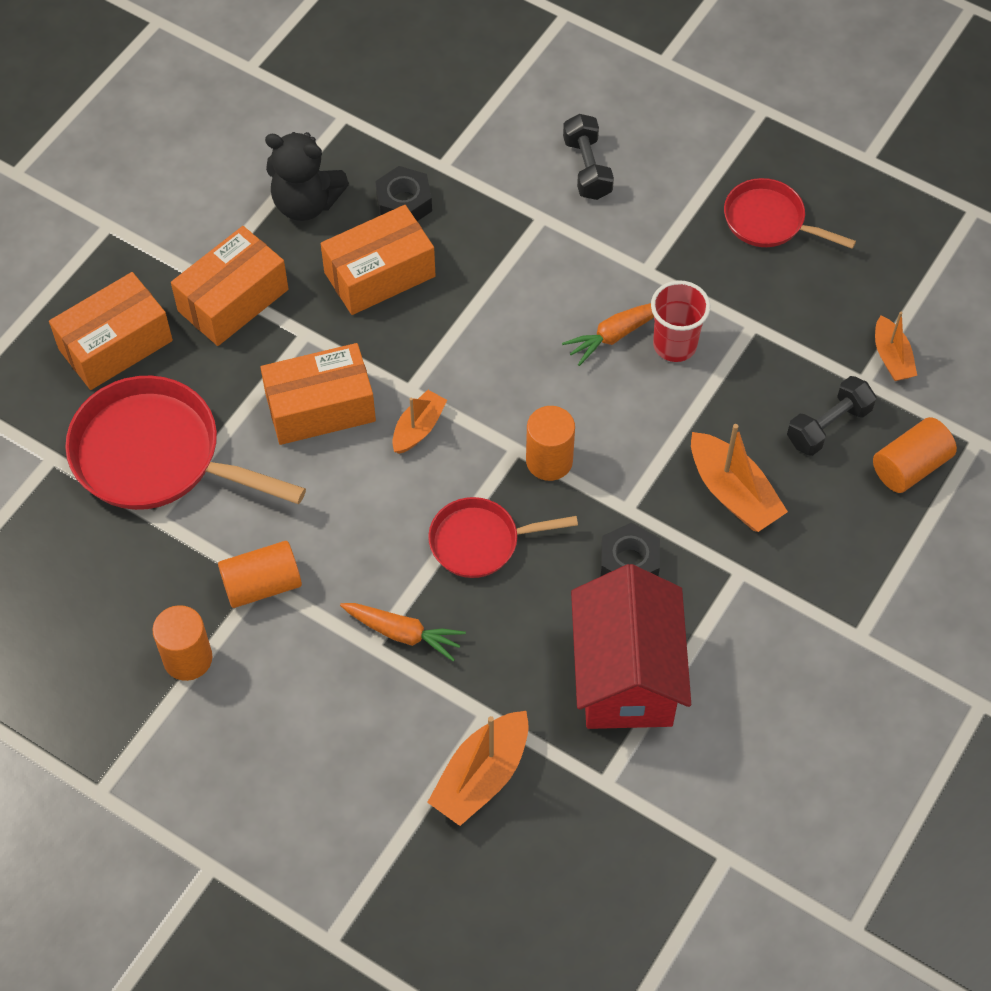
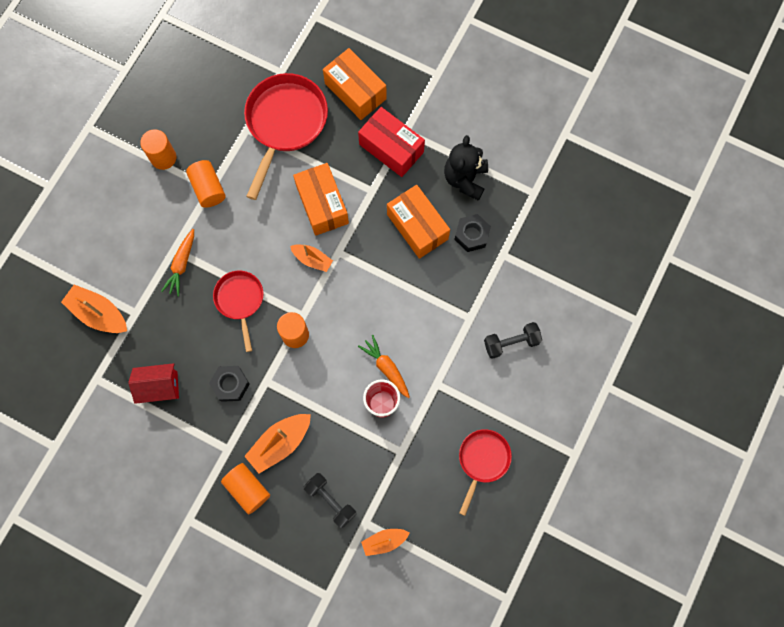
camera: 85 degrees right, 15 degrees up
orange box [171,226,288,346] -> red box [358,107,425,177]
red house [571,564,691,729] -> red house [128,363,179,404], size x0.58
orange cylinder [873,417,957,493] -> orange cylinder moved to [221,463,270,514]

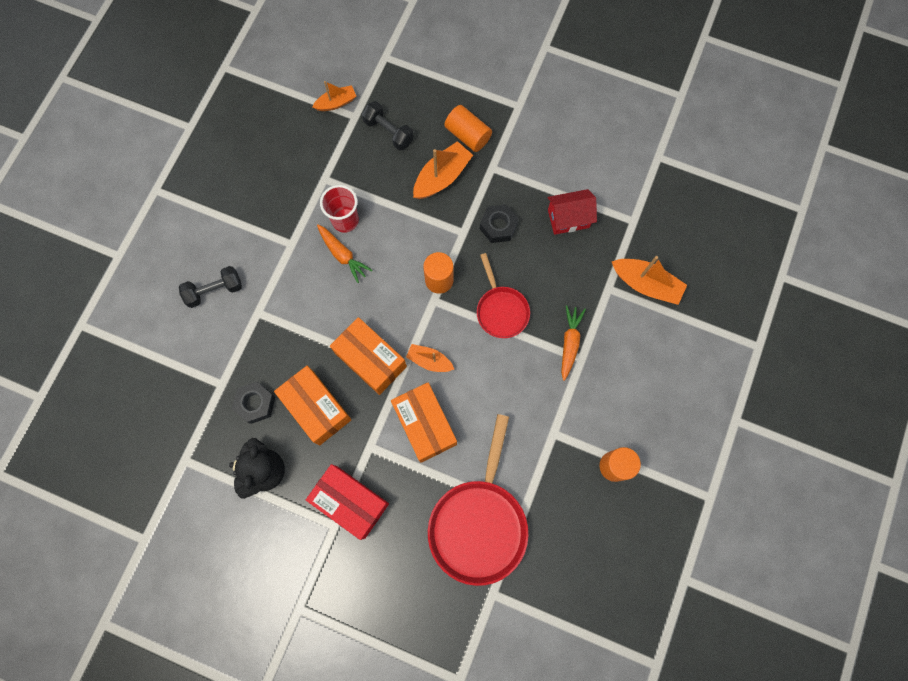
camera: 175 degrees right, 0 degrees up
orange cylinder [186,160,226,208] -> none
orange box [323,48,387,120] -> orange box moved to [330,317,407,395]
red pan [459,429,512,516] -> none

